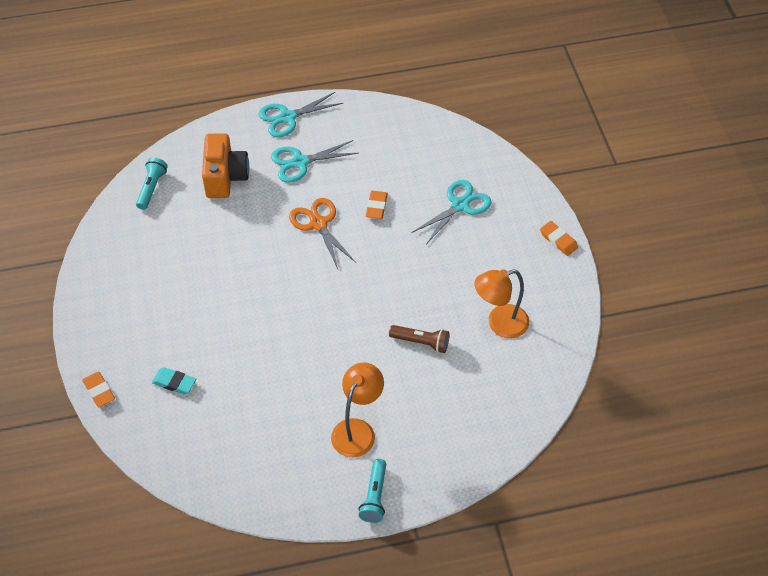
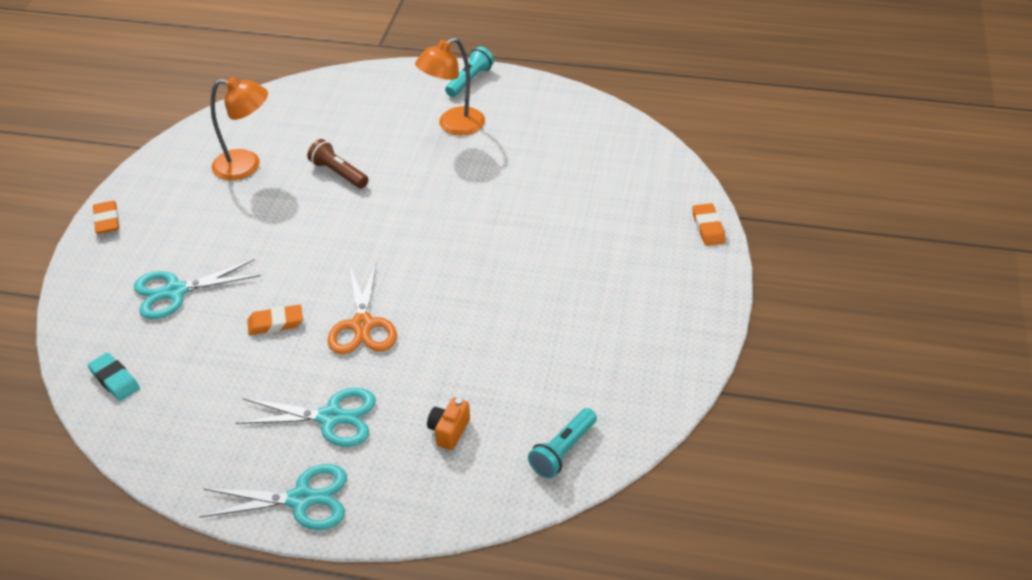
camera: 155 degrees left, 10 degrees down
turquoise eraser [152,367,196,395] -> turquoise eraser moved to [88,353,140,401]
orange camera [202,133,249,198] -> orange camera [427,398,470,450], size x0.50
orange eraser [366,191,388,219] -> orange eraser turned 45 degrees clockwise [247,304,303,335]

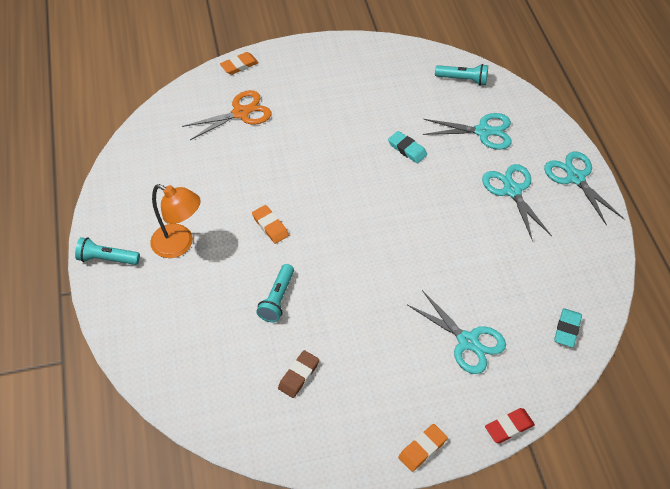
camera: 115 degrees left, 10 degrees up
orange lamp [211,77,268,180] -> brown eraser [278,350,319,398]
orange eraser [247,304,303,335] -> orange eraser moved to [252,205,289,244]
brown flashlight [307,139,369,188] -> turquoise flashlight [256,264,294,322]
orange scissors [328,263,397,354] -> orange scissors moved to [182,90,271,140]
orange camera [427,398,470,450] -> turquoise scissors [423,113,512,150]
none -> turquoise eraser [388,131,427,163]
none -> red eraser [485,408,535,443]

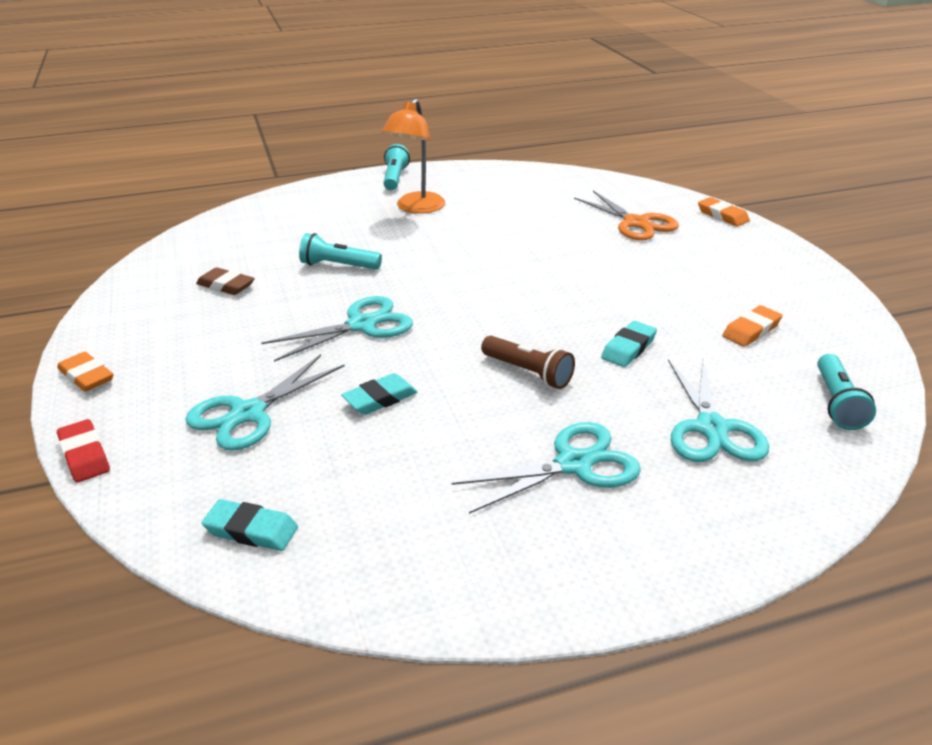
camera: 85 degrees right, 20 degrees down
orange eraser [252,205,289,244] -> orange eraser moved to [722,305,782,347]
turquoise scissors [544,152,623,226] -> turquoise scissors moved to [261,296,413,362]
none -> turquoise eraser [341,373,417,415]
none -> brown flashlight [481,336,575,389]

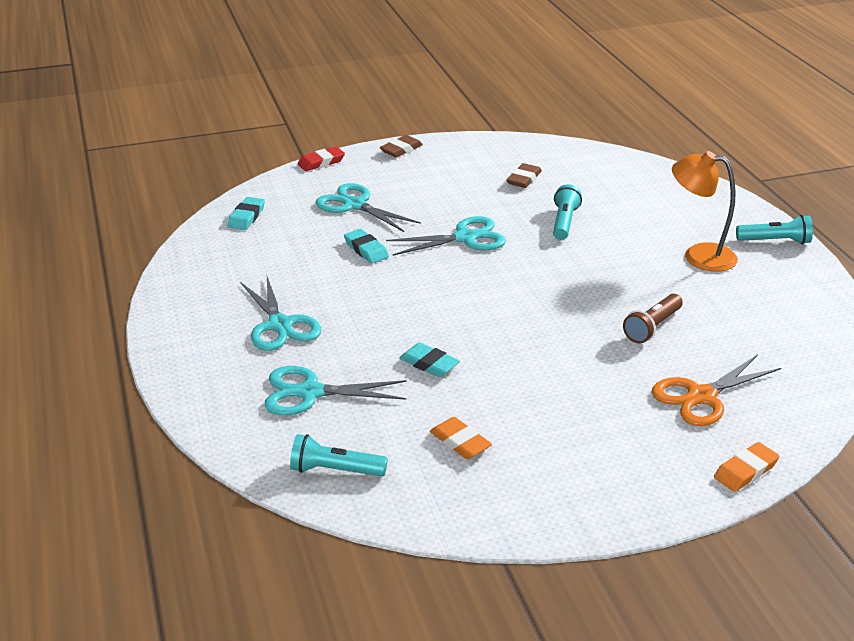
camera: 90 degrees right, 0 degrees up
orange eraser [57,352,114,392] -> brown eraser [380,135,423,157]
turquoise scissors [261,296,413,362] -> turquoise scissors turned 75 degrees counterclockwise [386,216,506,256]
brown flashlight [481,336,575,389] -> brown flashlight moved to [623,294,683,343]

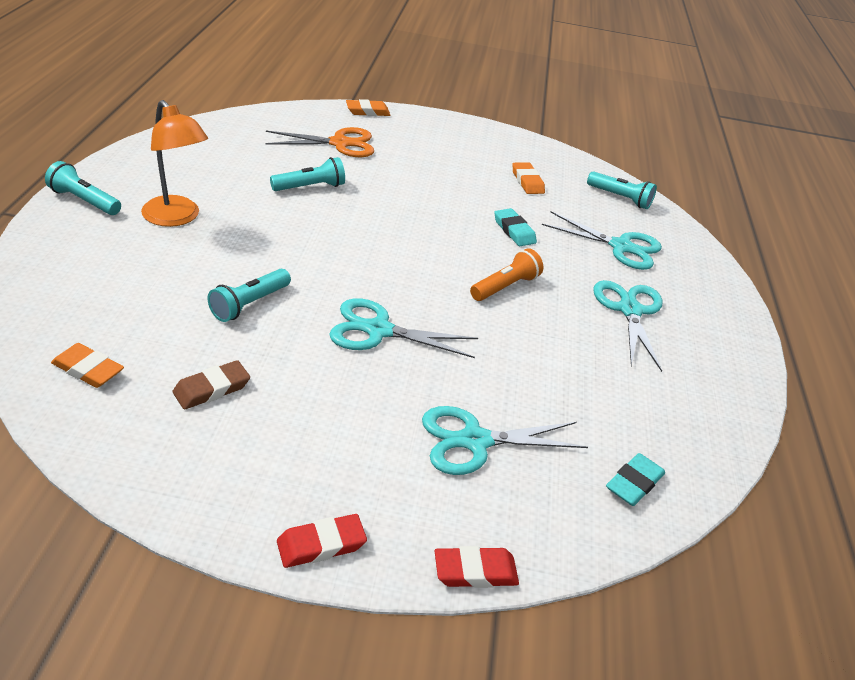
camera: 160 degrees left, 5 degrees up
turquoise scissors [316,183,421,232] -> turquoise scissors turned 105 degrees clockwise [422,406,588,475]
turquoise eraser [344,229,389,264] -> none
brown eraser [380,135,423,157] -> red eraser [277,514,367,568]
brown flashlight [623,294,683,343] -> turquoise flashlight [270,157,345,191]
none -> orange eraser [51,343,124,388]
none -> orange flashlight [470,248,543,301]

